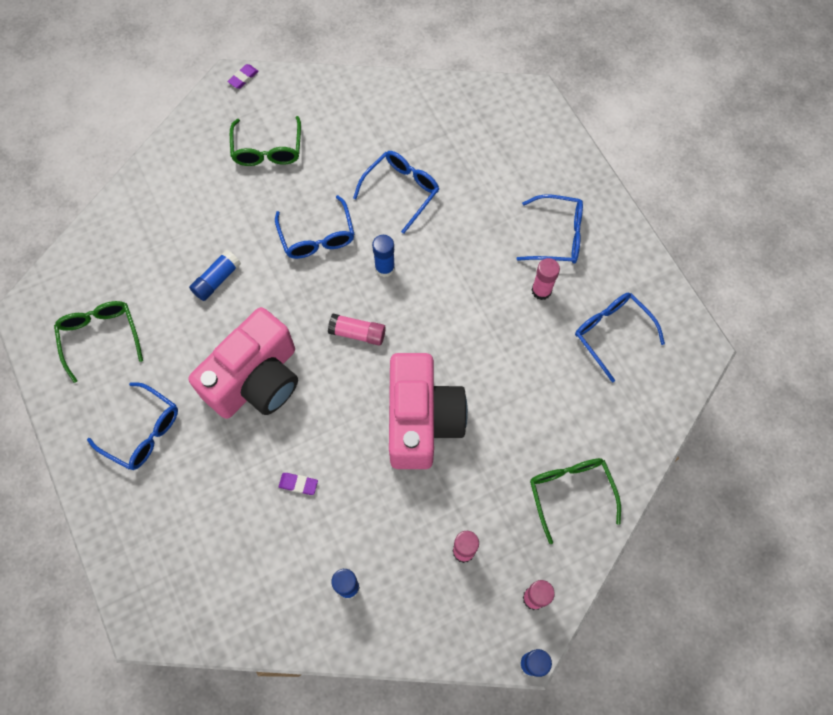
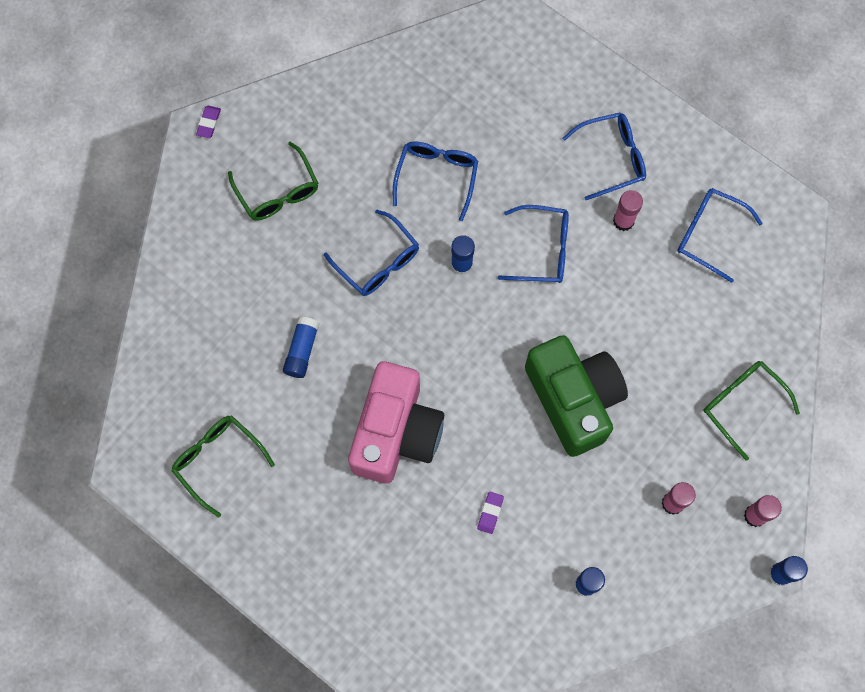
camera: 25 degrees left, 5 degrees up
blue glasses [87,382,178,470] -> blue glasses moved to [498,205,569,283]
purple eraser [279,473,318,495] -> purple eraser turned 60 degrees counterclockwise [477,492,504,534]
pink glue stick [328,314,386,346] -> none
pink camera [389,353,468,469] -> green camera [525,335,628,457]

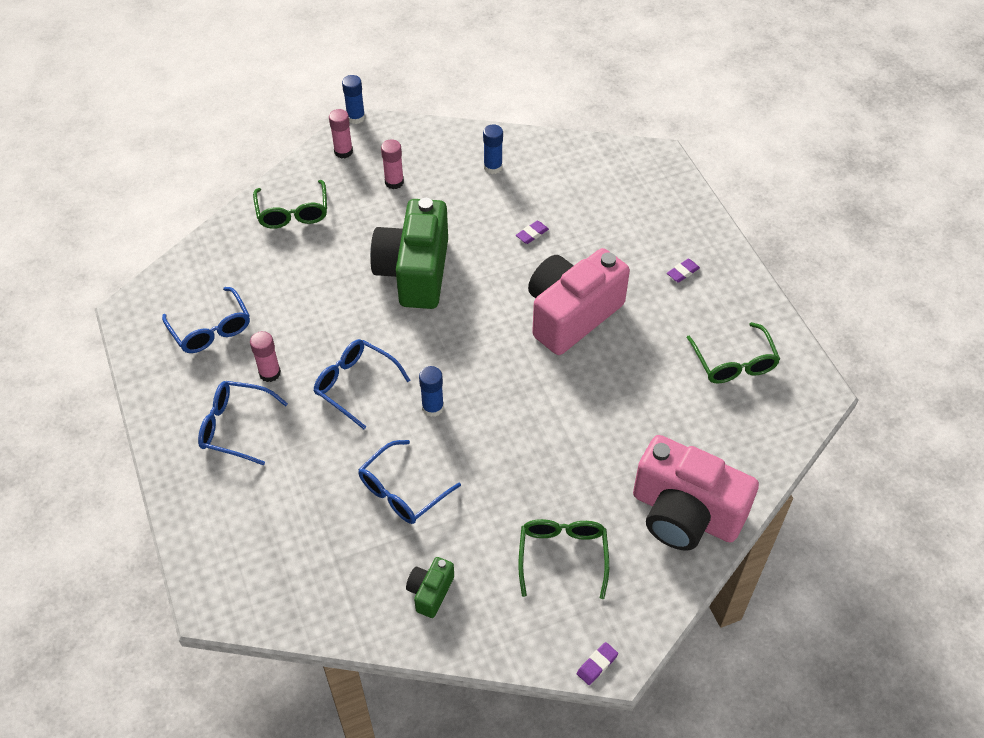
camera: 150 degrees left, 20 degrees down
blue glue stick [283,317,319,378] -> none
blue glasses [324,209,419,296] -> none
none -> green camera [406,557,454,618]
none -> pink camera [633,435,759,551]
none -> purple eraser [667,259,700,283]

